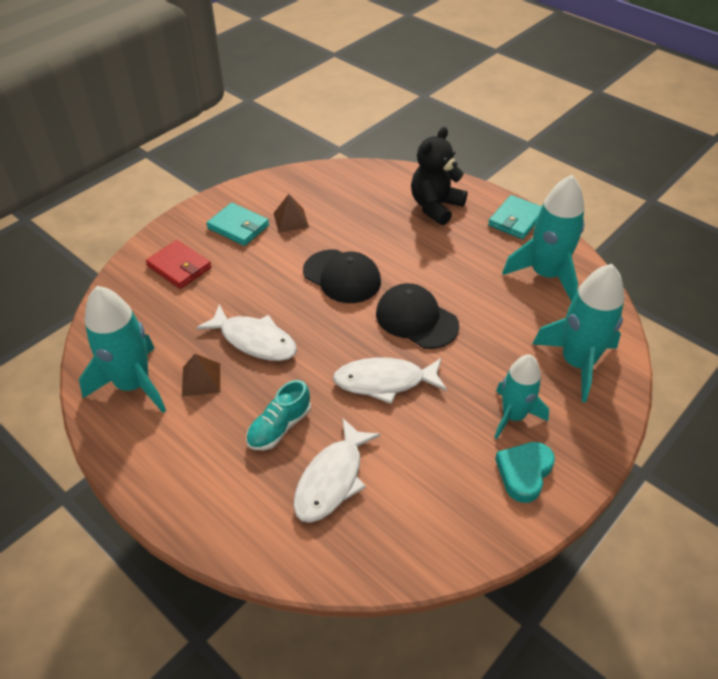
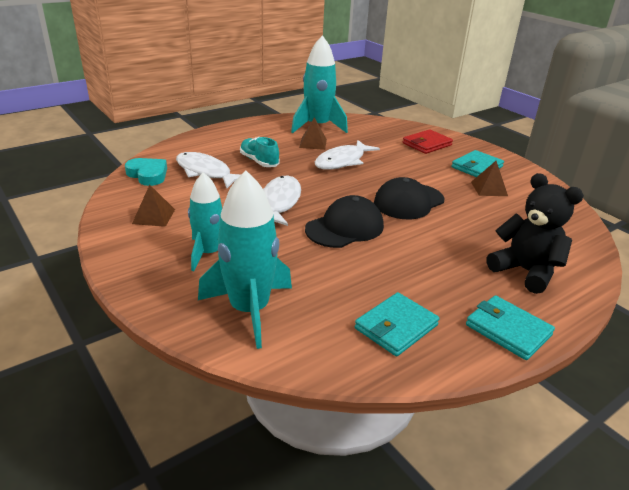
camera: 100 degrees right, 15 degrees down
turquoise heart [495,442,555,503] -> turquoise heart moved to [125,158,167,186]
turquoise rocket [502,175,585,302] -> turquoise wallet [355,292,439,356]
none -> brown pyramid [132,185,175,227]

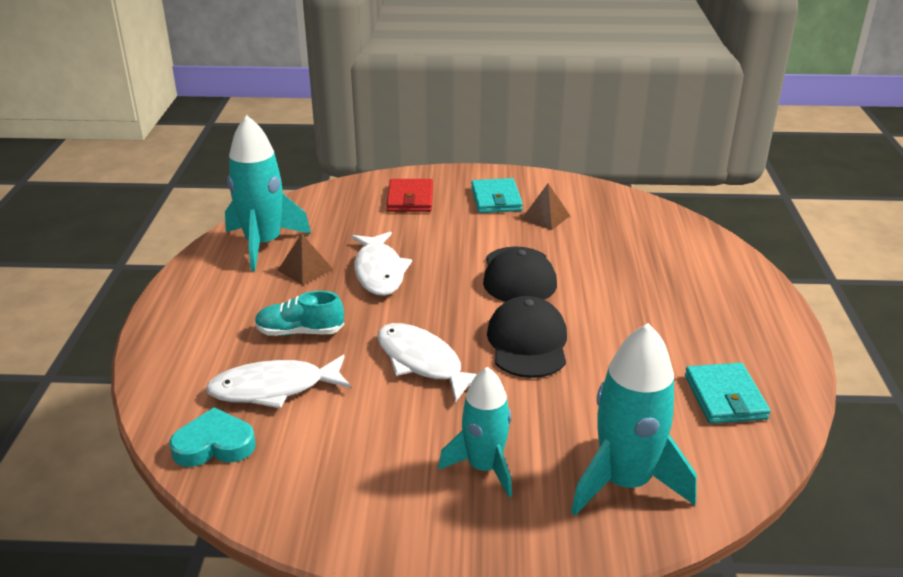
camera: 50 degrees left, 0 degrees up
brown pyramid [132,185,175,227] -> none
turquoise wallet [466,295,555,360] -> none
black teddy bear [487,173,584,294] -> none

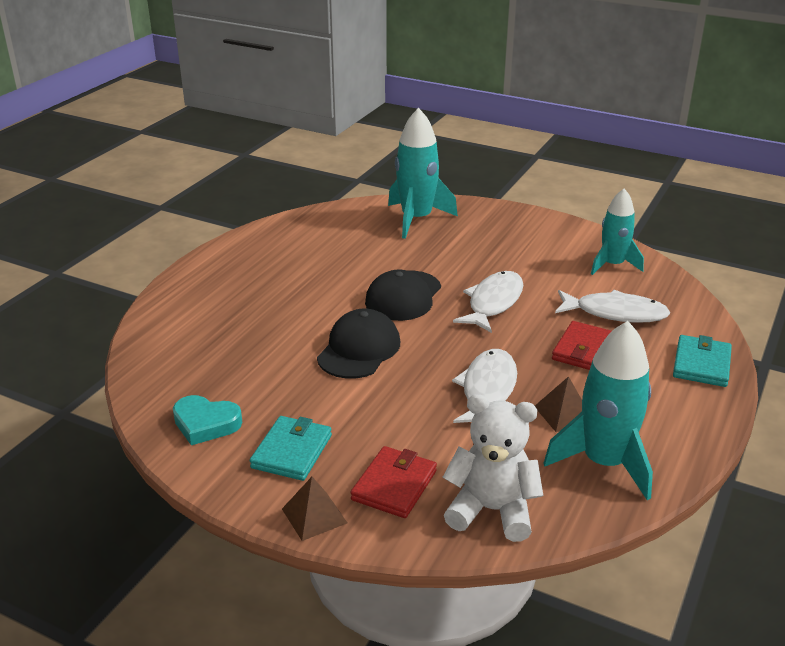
camera: 155 degrees left, 0 degrees up
turquoise heart [169,407,256,467] -> turquoise heart moved to [173,395,242,445]
turquoise shoe [255,291,344,336] -> red wallet [552,321,612,370]
white fish [377,323,477,402] -> white fish turned 135 degrees counterclockwise [453,271,523,333]
turquoise rocket [438,367,512,497] -> turquoise rocket moved to [591,188,644,275]
brown pyramid [521,184,570,230] -> brown pyramid moved to [282,477,347,541]
turquoise wallet [685,363,771,424] -> turquoise wallet moved to [673,335,732,387]
none -> white teddy bear [443,394,543,542]

